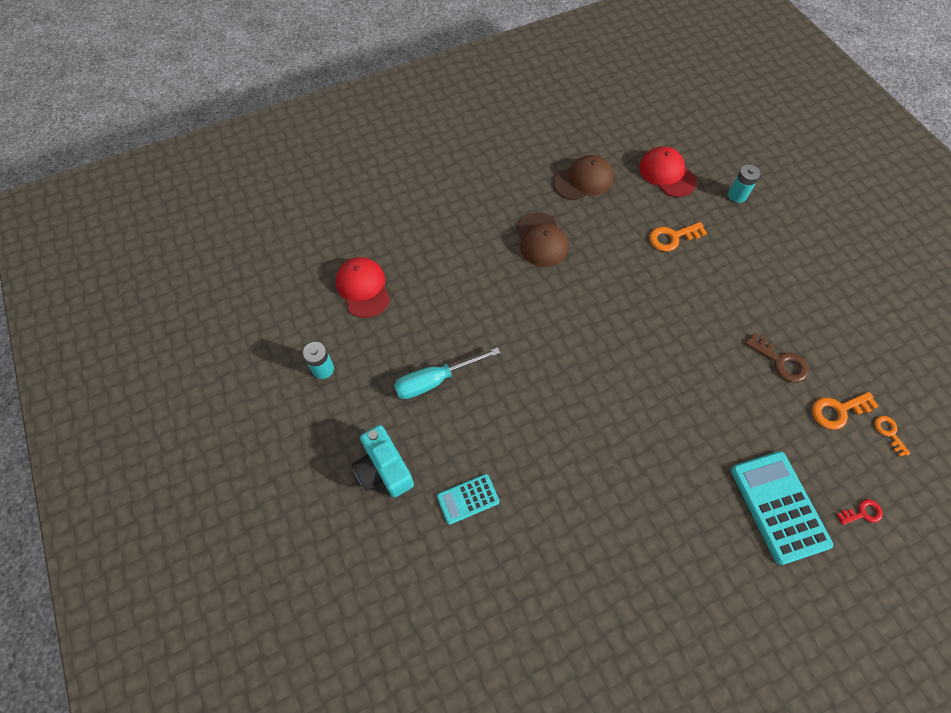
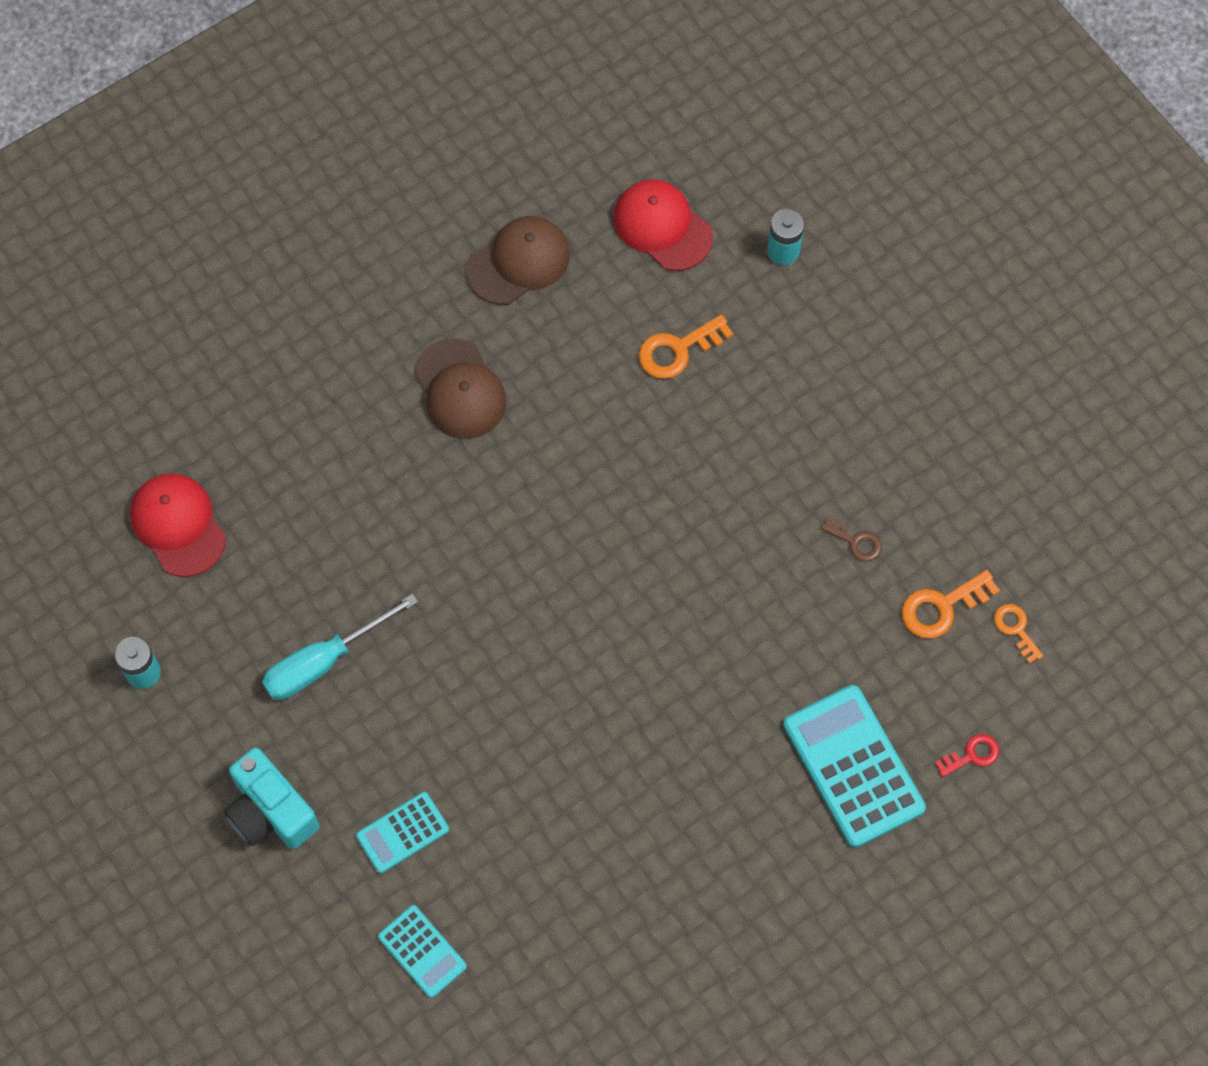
camera: 10 degrees left, 5 degrees up
brown key [745,332,809,382] -> brown key [821,516,882,562], size x0.63
none -> turquoise calculator [378,905,467,998]

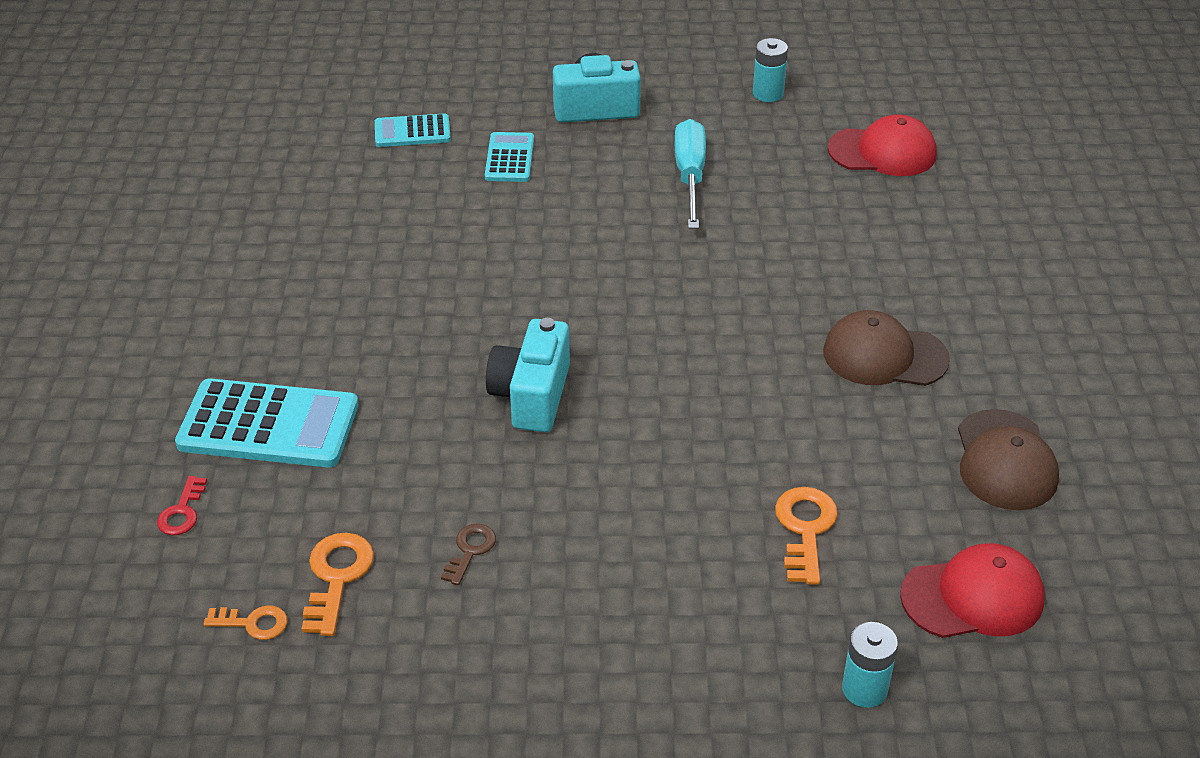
camera: 125 degrees right, 25 degrees down
brown key [821,516,882,562] -> brown key turned 135 degrees clockwise [441,524,496,585]
none -> turquoise camera [486,318,570,432]

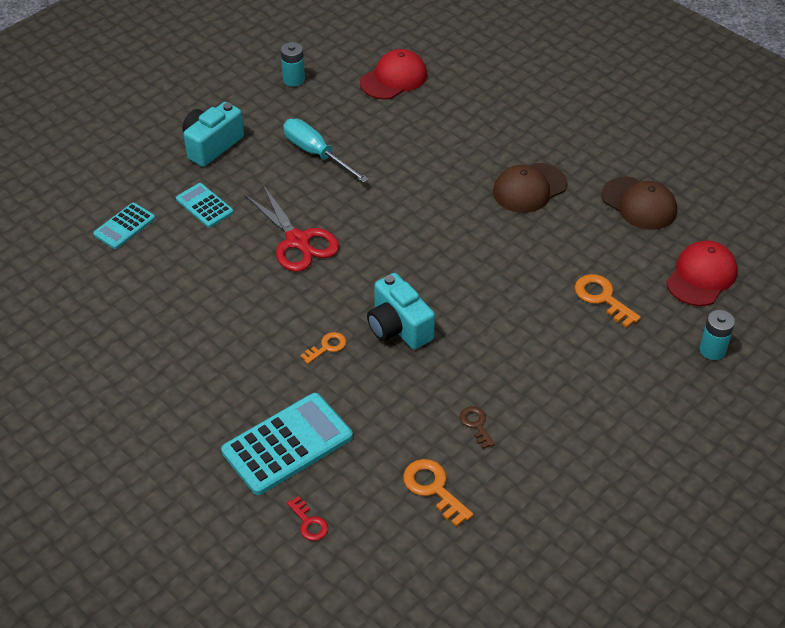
camera: 45 degrees left, 5 degrees up
orange key [204,606,288,640] -> orange key moved to [301,332,346,364]
none -> red scissors [244,185,339,272]

